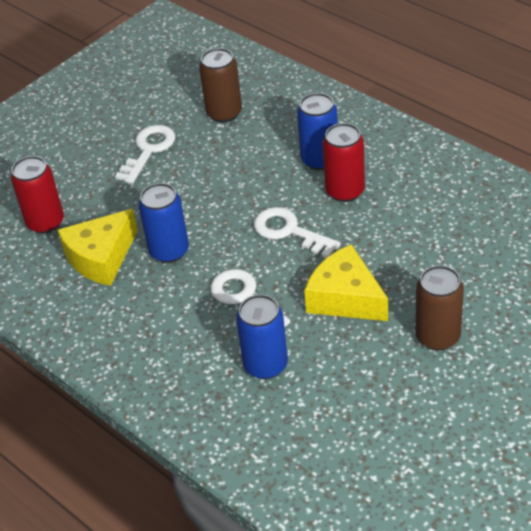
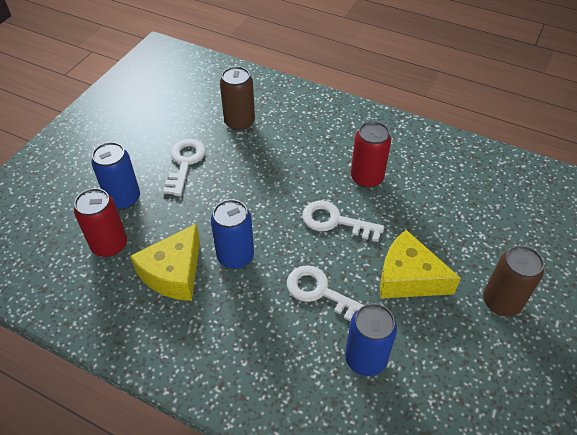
camera: 20 degrees left, 5 degrees up
blue can [297,93,338,170] -> blue can moved to [91,142,140,209]

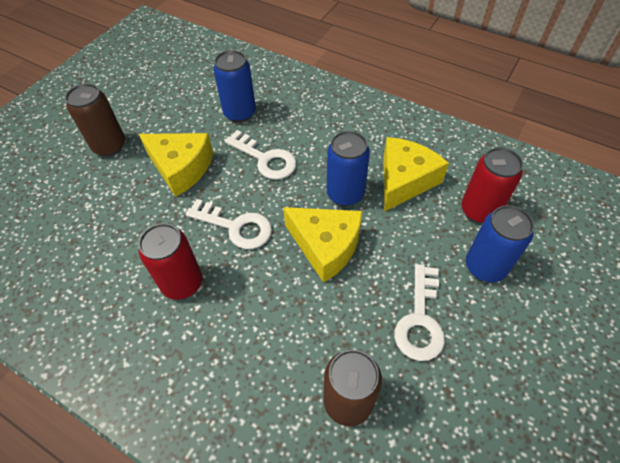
camera: 175 degrees left, 5 degrees up
none -> yellow cheese [283,207,362,283]

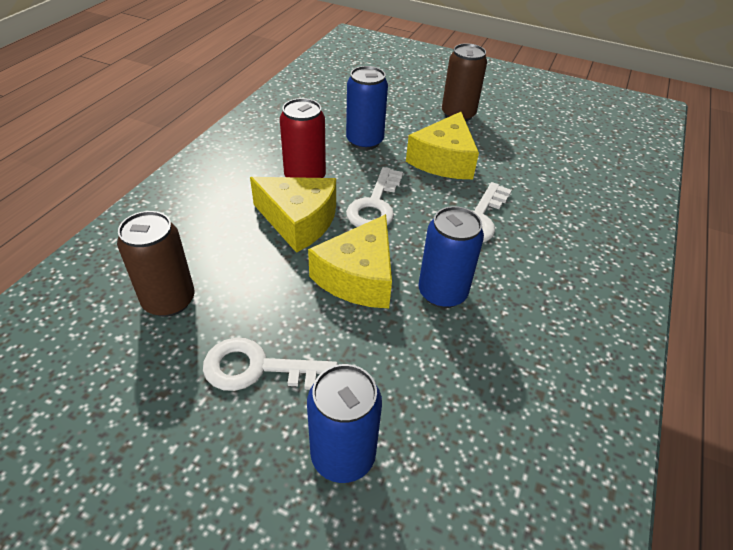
camera: 80 degrees right, 10 degrees down
blue can [213,50,256,122] -> blue can moved to [346,66,388,150]
yellow cheese [383,137,449,212] -> yellow cheese moved to [250,177,336,253]
red can [461,147,523,223] -> none

